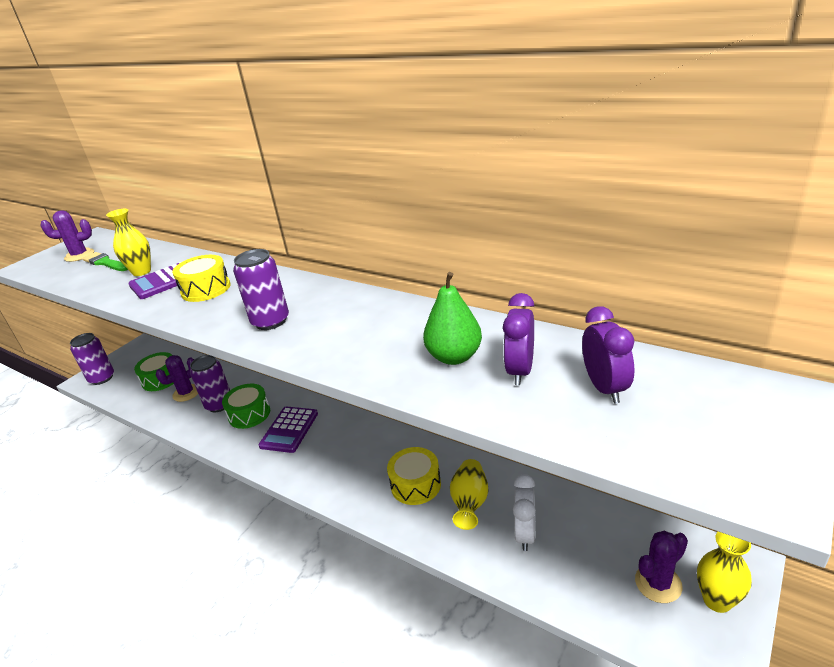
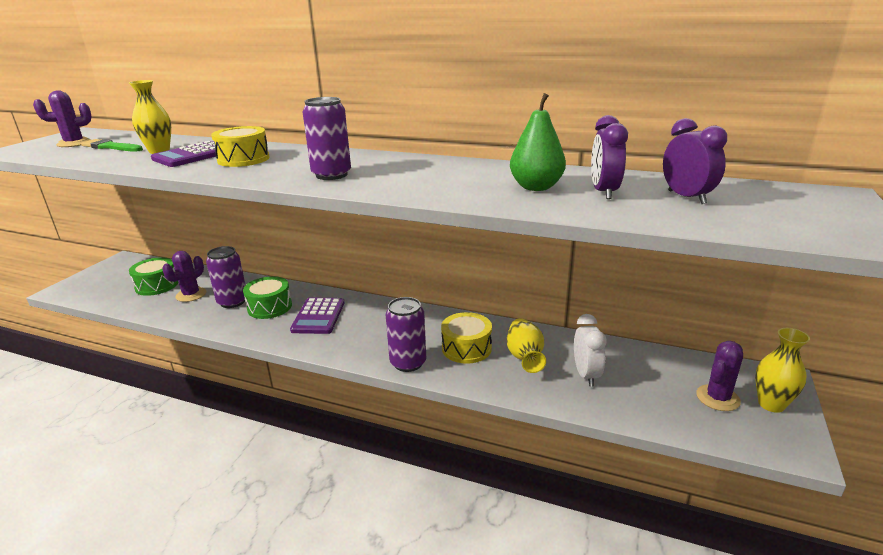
camera: 15 degrees left, 5 degrees down
purple can [70,333,114,385] -> purple can moved to [386,297,426,372]

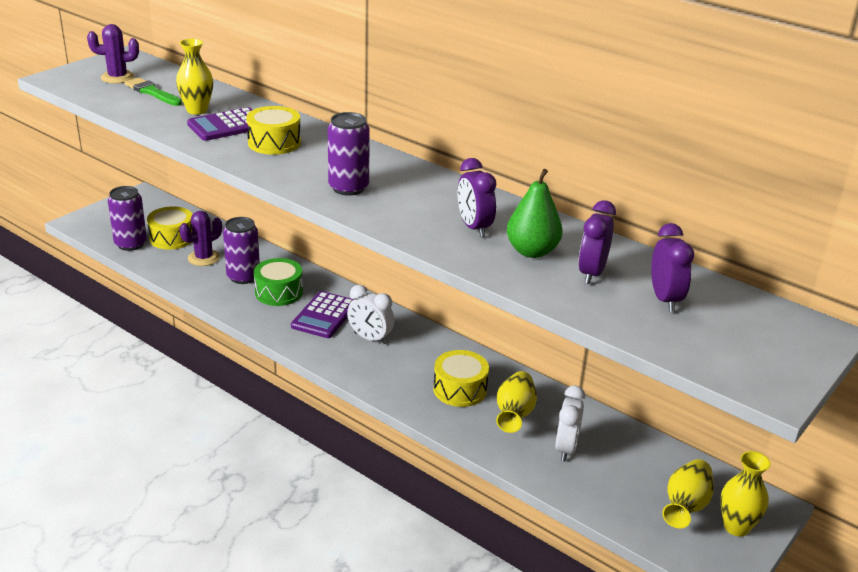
camera: 15 degrees right, 5 degrees up
green drum [129,257,178,296] -> yellow drum [147,206,193,250]
purple can [386,297,426,372] -> purple can moved to [108,186,147,251]
purple cactus [696,341,743,411] -> yellow vase [662,459,714,528]
none -> white clock [347,285,394,344]
none -> purple clock [458,158,496,237]

